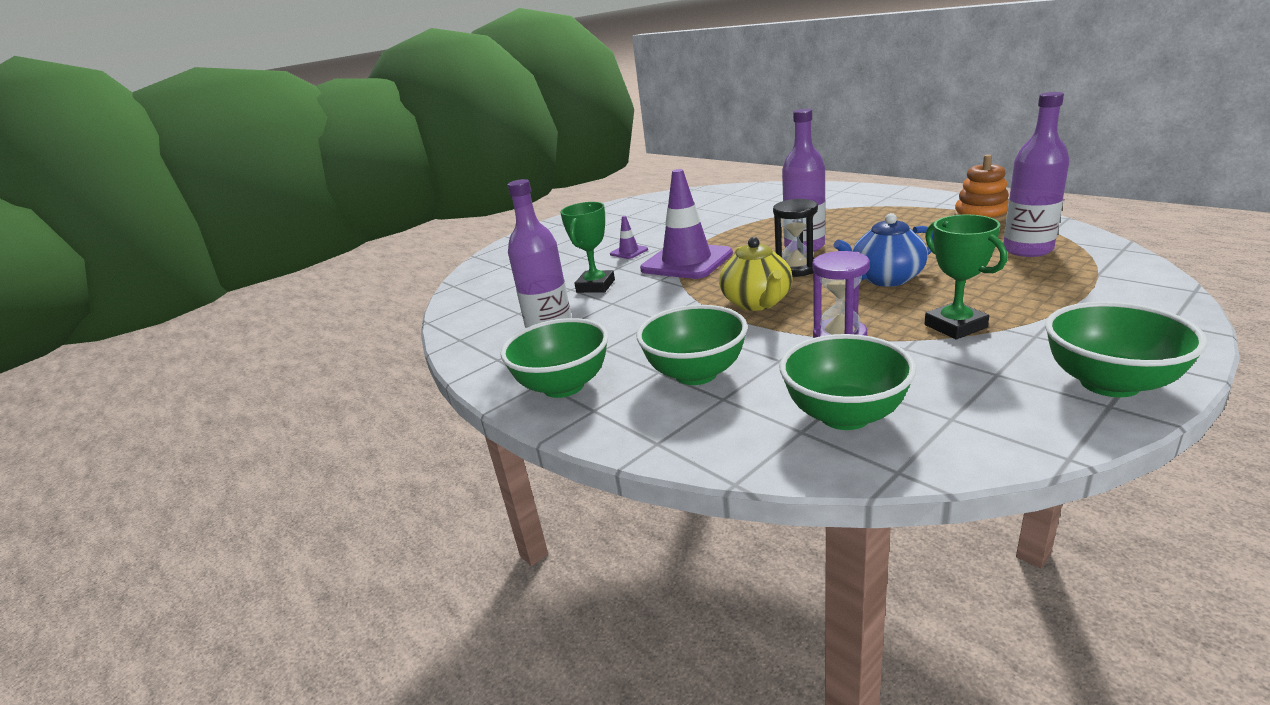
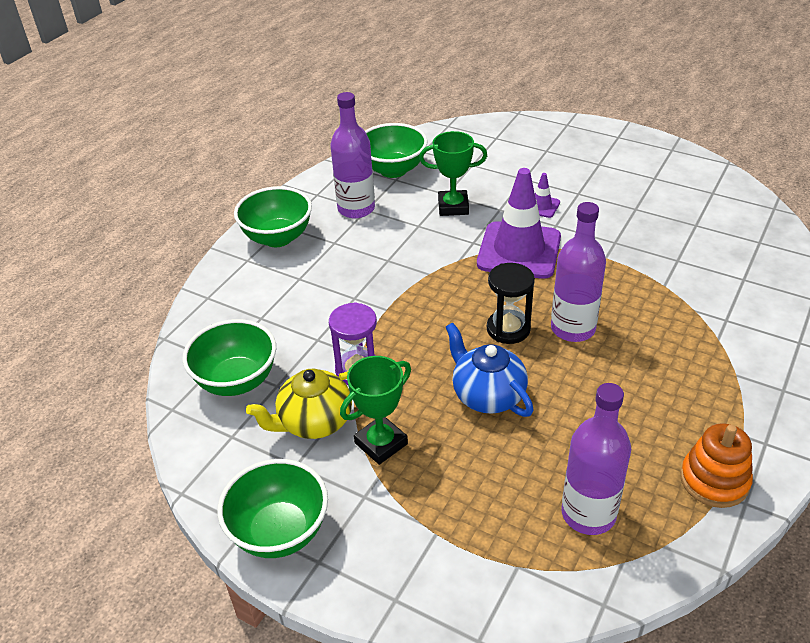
camera: 70 degrees right, 15 degrees up
green bowl [637,305,748,385] -> green bowl moved to [365,123,428,178]
yellow teapot [719,237,793,311] -> yellow teapot moved to [246,369,352,439]

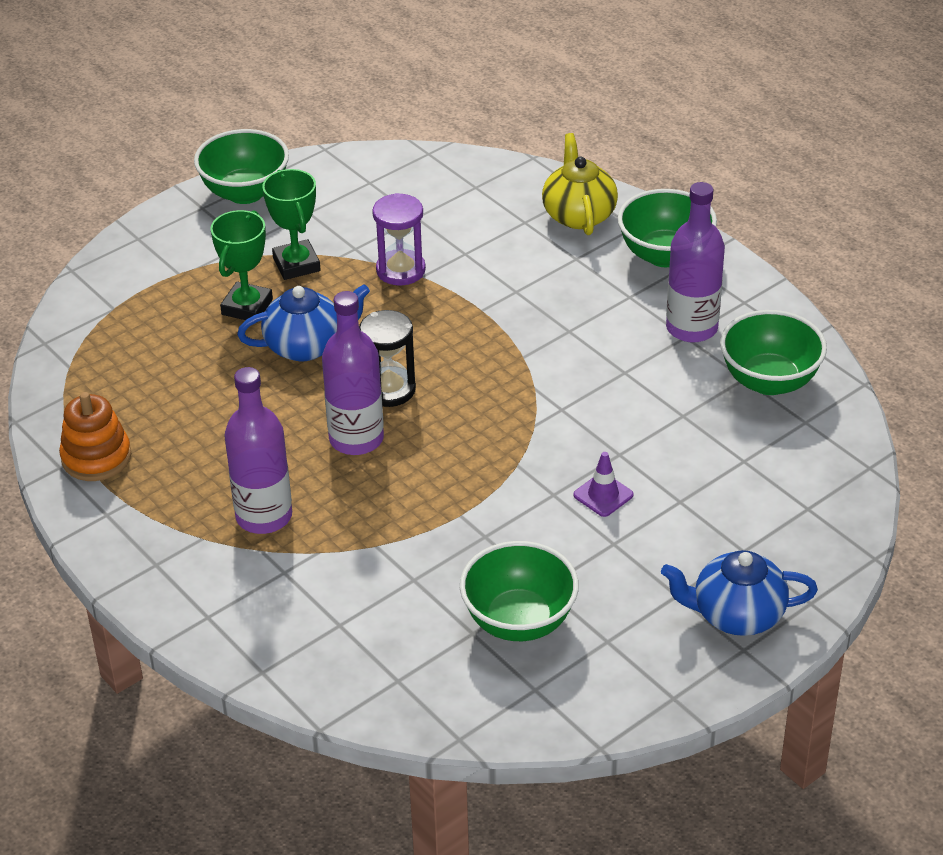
camera: 110 degrees right, 0 degrees up
green bowl [182,319,276,396] -> green bowl moved to [460,541,579,641]
yellow teapot [246,369,352,439] -> yellow teapot moved to [542,133,618,235]
green trophy [419,131,487,216] -> green trophy moved to [210,210,273,320]
purple traffic cone [477,168,561,279] -> none
purple bottle [562,383,631,535] -> purple bottle moved to [224,367,292,534]
none -> blue teapot [661,550,818,636]

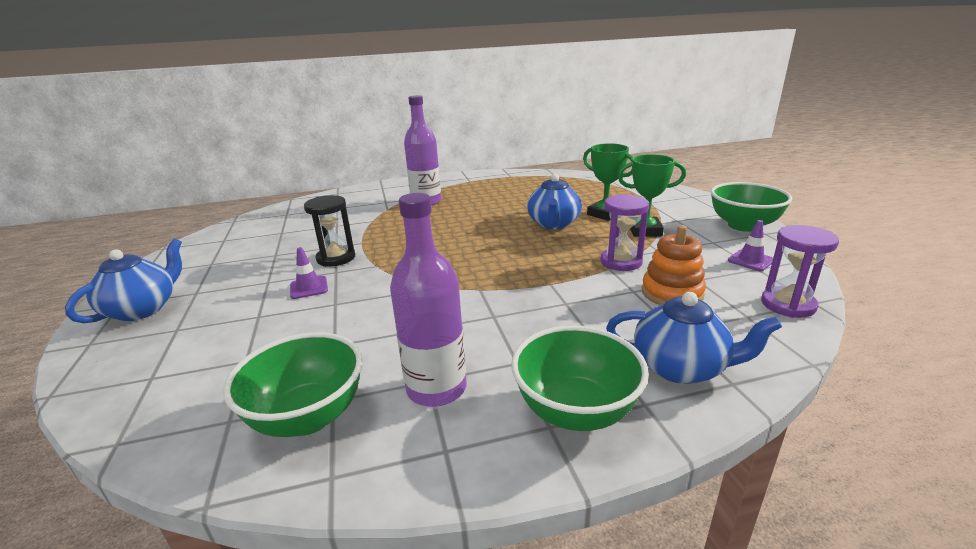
camera: 115 degrees right, 15 degrees down
orange stacking toy [59,392,131,481] -> orange stacking toy moved to [642,225,706,305]
purple bottle [322,291,384,455] -> none
black hourglass [359,310,416,407] -> black hourglass moved to [304,195,355,267]
green bowl [460,541,579,641] -> none
yellow teapot [542,133,618,235] -> blue teapot [606,292,782,384]
none -> purple traffic cone [728,220,773,271]
none -> purple hourglass [761,225,839,318]

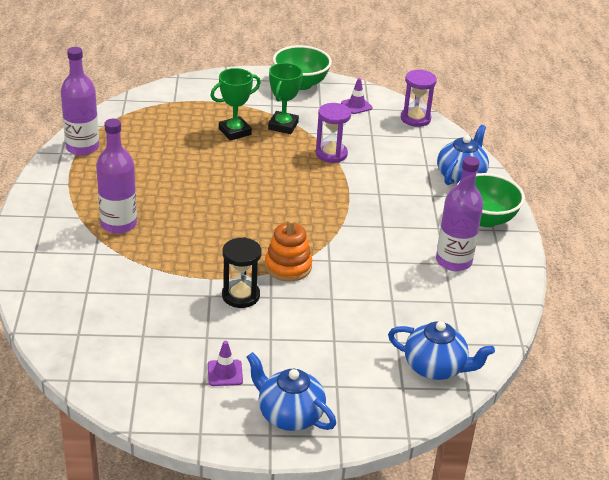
camera: 80 degrees left, 10 degrees up
green bowl [223,332,363,437] -> none
purple traffic cone [290,247,328,299] -> purple traffic cone moved to [208,341,243,386]
blue teapot [527,174,582,229] -> blue teapot moved to [388,321,495,380]
orange stacking toy [642,225,706,305] -> orange stacking toy moved to [265,219,312,281]
none -> purple bottle [61,47,99,156]

